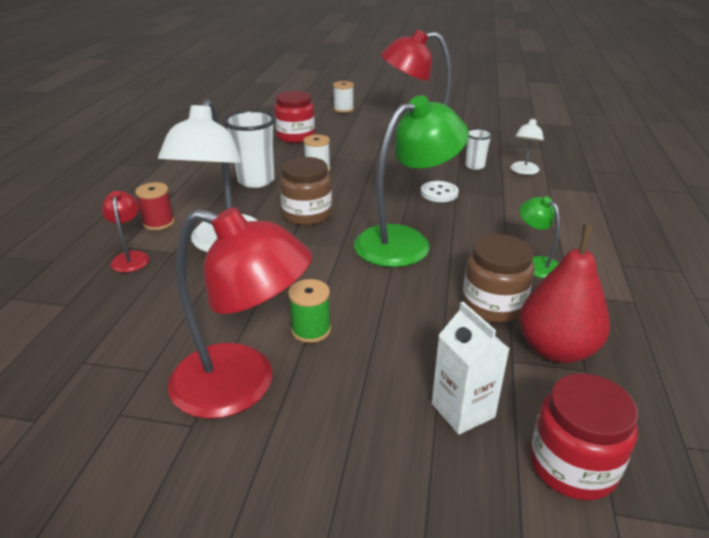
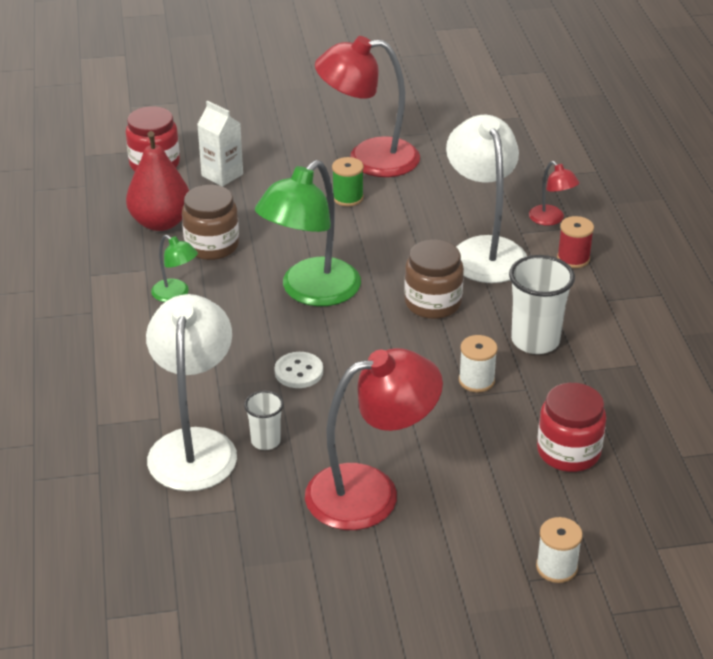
camera: 160 degrees right, 5 degrees up
white lamp [511,117,544,175] -> white lamp [146,294,237,491], size x2.11

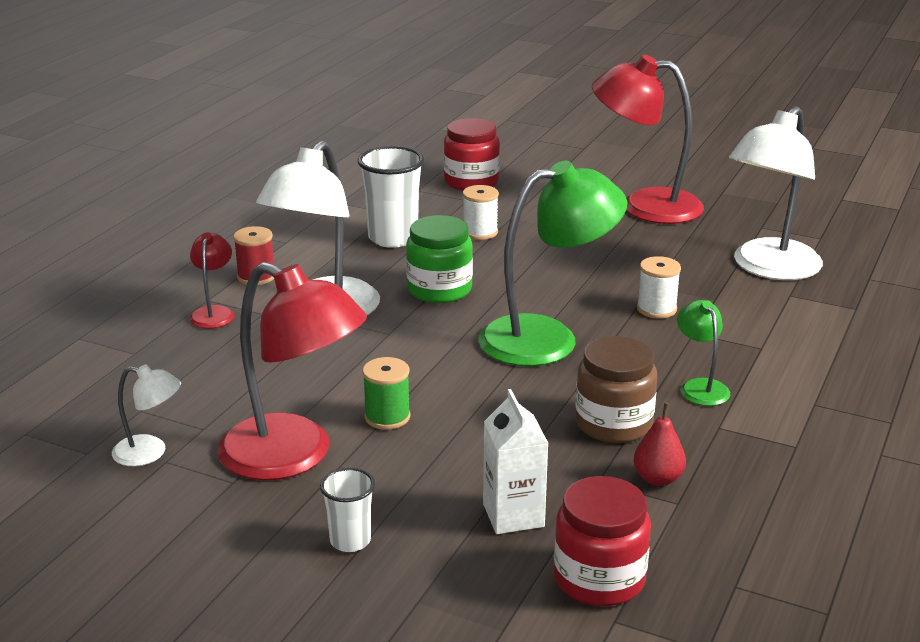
camera: 145 degrees left, 10 degrees down
red pear [126,131,189,231] -> red pear [633,403,686,486], size x0.52
white cup [244,391,284,450] -> white cup moved to [320,467,375,552]
white button [275,352,323,388] -> none
brown jar [404,240,464,319] -> green jar [406,215,473,303]
white spool [536,517,583,583] -> white spool moved to [637,256,681,318]
none -> white lamp [112,365,181,466]

